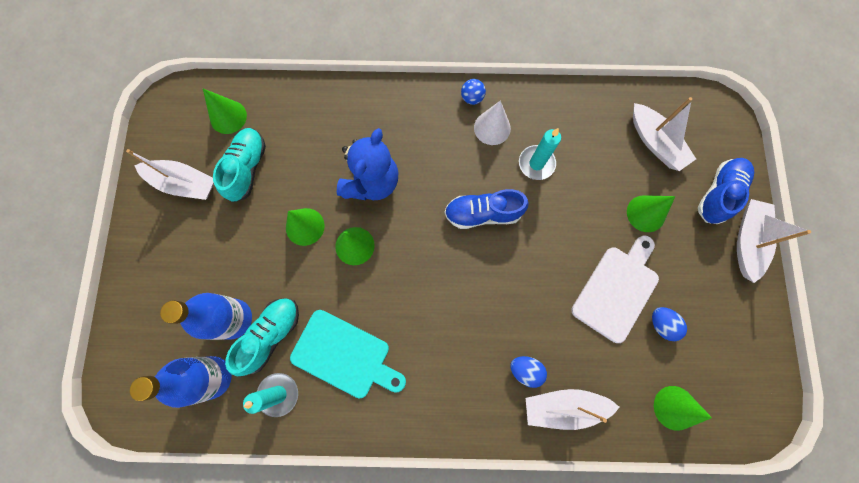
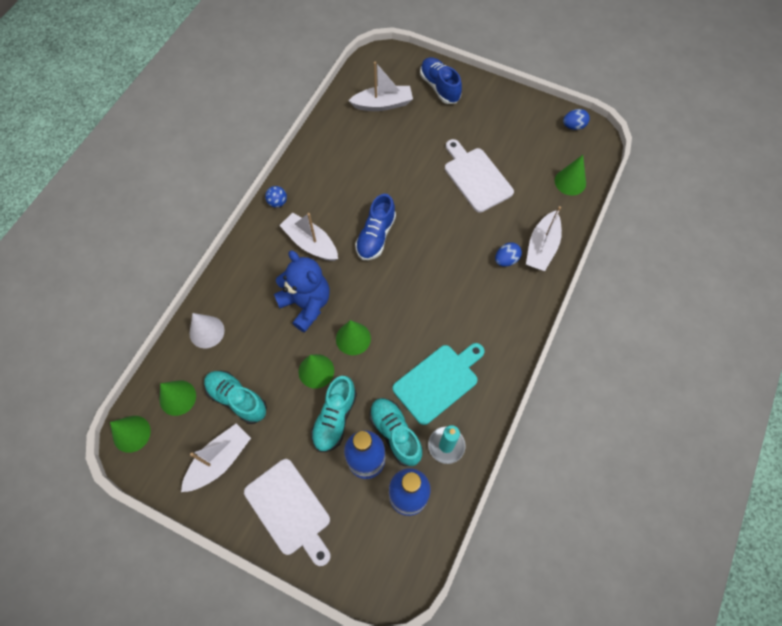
camera: 65 degrees left, 10 degrees down
white cone [474,101,511,145] -> white cone moved to [189,313,225,348]
turquoise candle [519,128,561,180] -> none
green cone [627,195,675,232] -> green cone moved to [110,416,151,453]
blue egg [652,307,687,341] -> blue egg moved to [563,109,590,130]
white boat [737,199,811,283] -> white boat moved to [279,213,338,261]
none -> white cutting board [244,459,331,566]
none -> turquoise shoe [311,376,357,452]

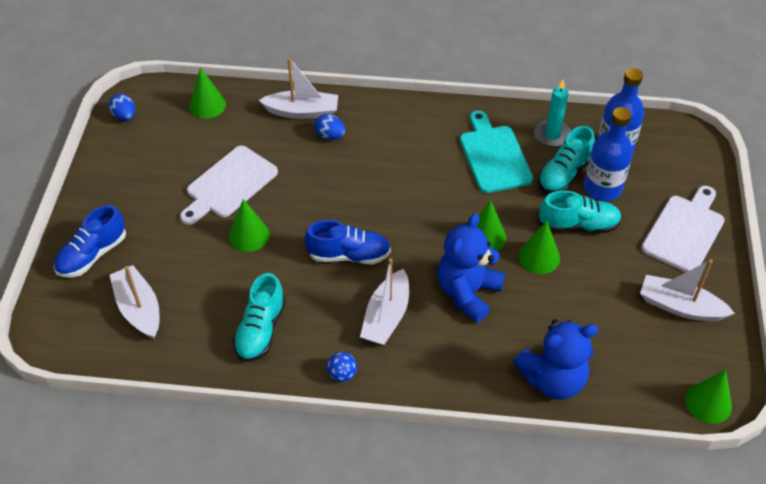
camera: 110 degrees left, 15 degrees down
green cone [160,380,196,416] -> green cone moved to [229,199,270,252]
white cone [189,313,225,348] -> blue teddy bear [513,319,598,400]
turquoise shoe [204,370,267,424] -> turquoise shoe moved to [233,273,286,362]
turquoise cutting board [393,343,485,425] -> turquoise cutting board turned 45 degrees clockwise [460,111,533,193]

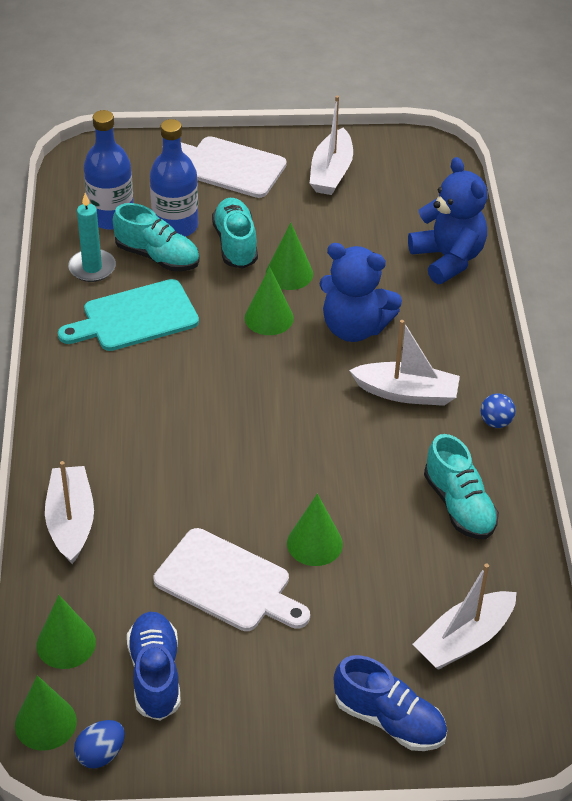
camera: 100 degrees left, 5 degrees down
turquoise shoe [233,273,286,362] -> turquoise shoe turned 60 degrees clockwise [424,434,499,539]
blue shoe [305,220,391,264] -> blue shoe moved to [127,612,181,721]
blue egg [314,114,345,140] -> none
green cone [685,370,732,424] -> green cone moved to [15,675,77,751]

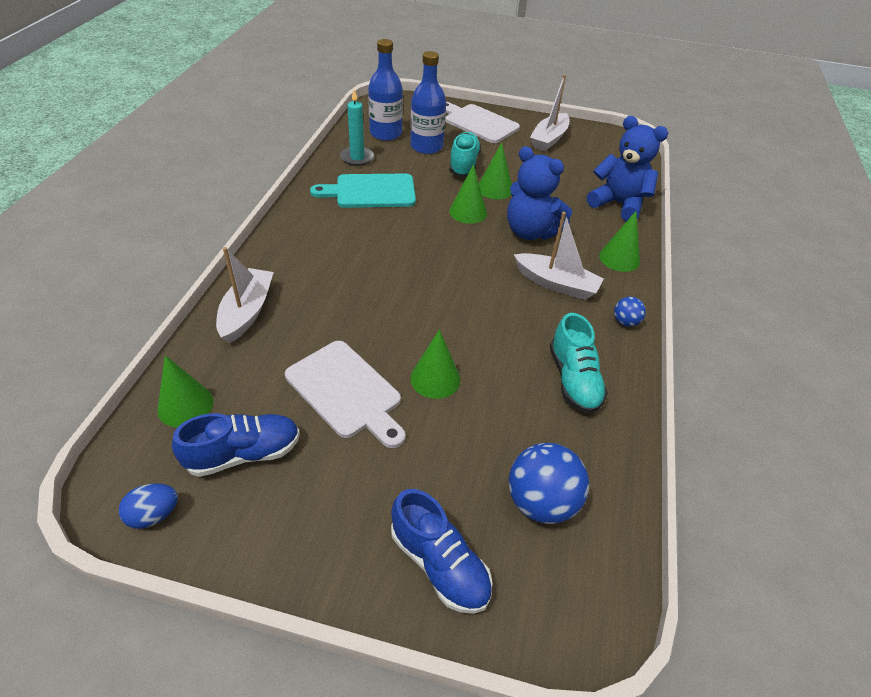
camera: 15 degrees right, 0 degrees up
green cone [15,675,77,751] -> green cone moved to [599,211,640,272]
turquoise shoe [113,203,200,271] -> none
blue shoe [127,612,181,721] -> blue shoe turned 60 degrees clockwise [172,413,300,477]
blue teddy bear [408,157,487,284] -> blue teddy bear turned 45 degrees counterclockwise [587,116,668,222]
white boat [412,564,517,670] -> blue ball [509,443,589,524]

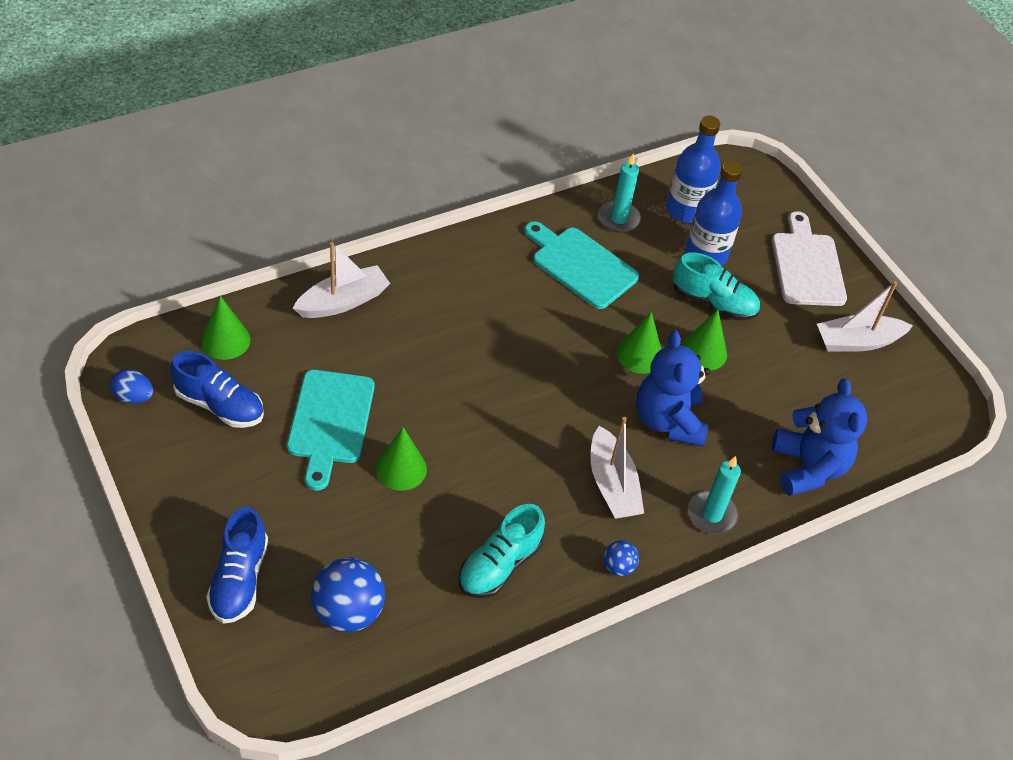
camera: 45 degrees right, 5 degrees up
white cutting board [285,341,405,448] -> turquoise cutting board [287,370,374,490]
turquoise shoe [449,132,481,177] -> turquoise shoe turned 60 degrees clockwise [672,252,760,320]
green cone [599,211,640,272] -> turquoise candle [688,456,741,534]

